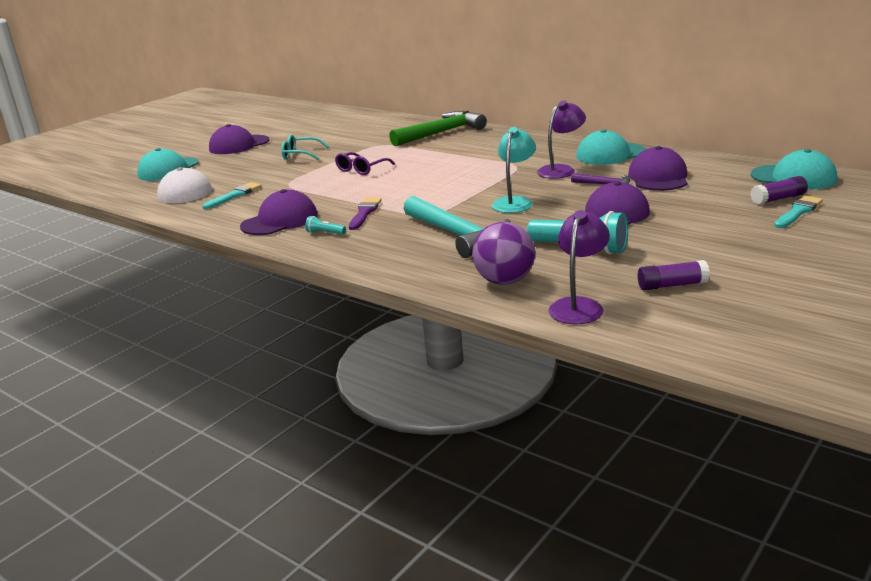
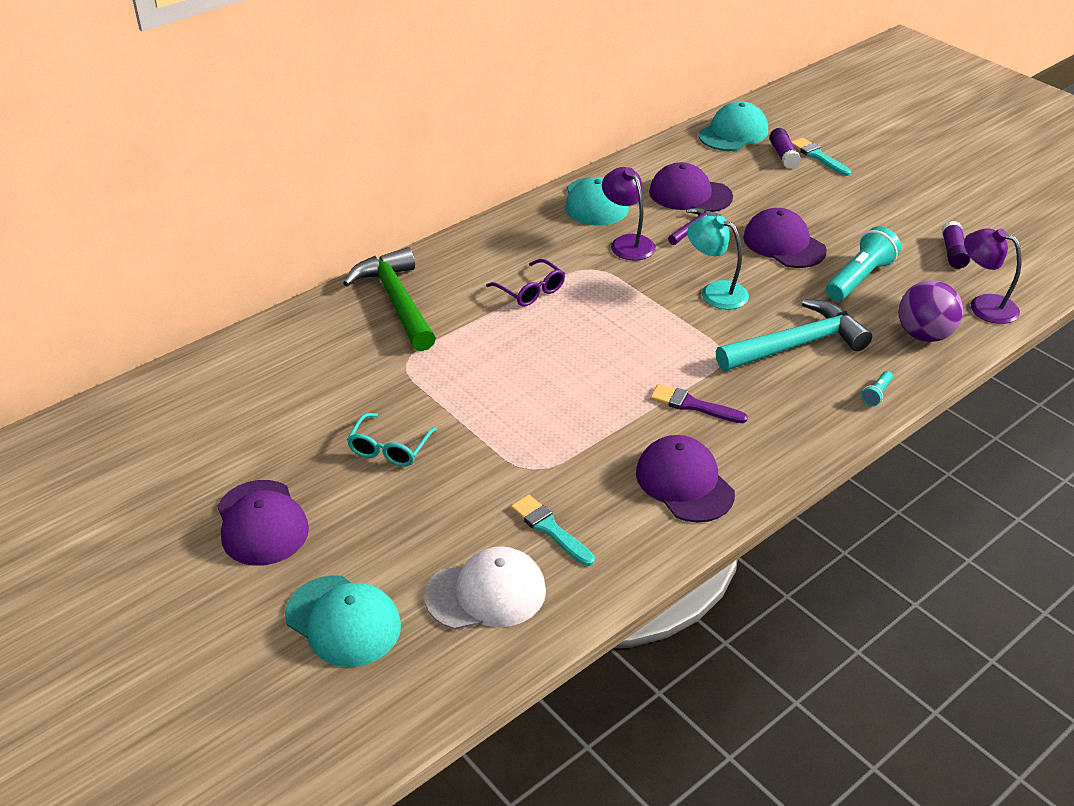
camera: 80 degrees left, 15 degrees up
turquoise flashlight [305,216,346,235] -> turquoise flashlight moved to [861,371,893,406]
purple glasses [335,152,395,175] -> purple glasses moved to [486,259,565,306]

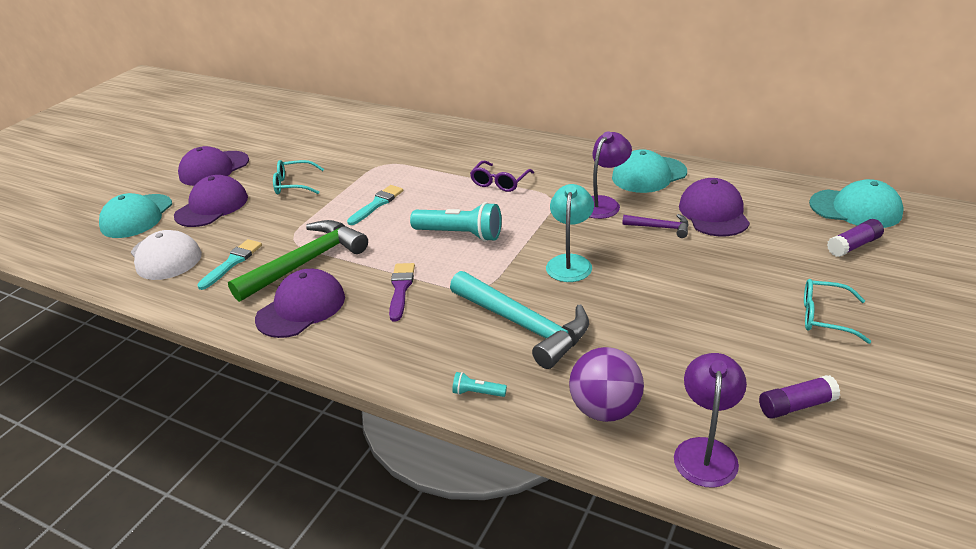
camera: 70 degrees right, 5 degrees down
green hammer [343,247,436,351] -> green hammer moved to [228,220,368,302]
purple cap [743,208,827,268] -> purple cap moved to [174,175,248,227]
turquoise brush [792,138,851,176] -> turquoise brush moved to [347,185,403,225]
turquoise flashlight [826,226,901,301] -> turquoise flashlight moved to [410,202,502,242]
none -> turquoise glasses [804,279,871,344]

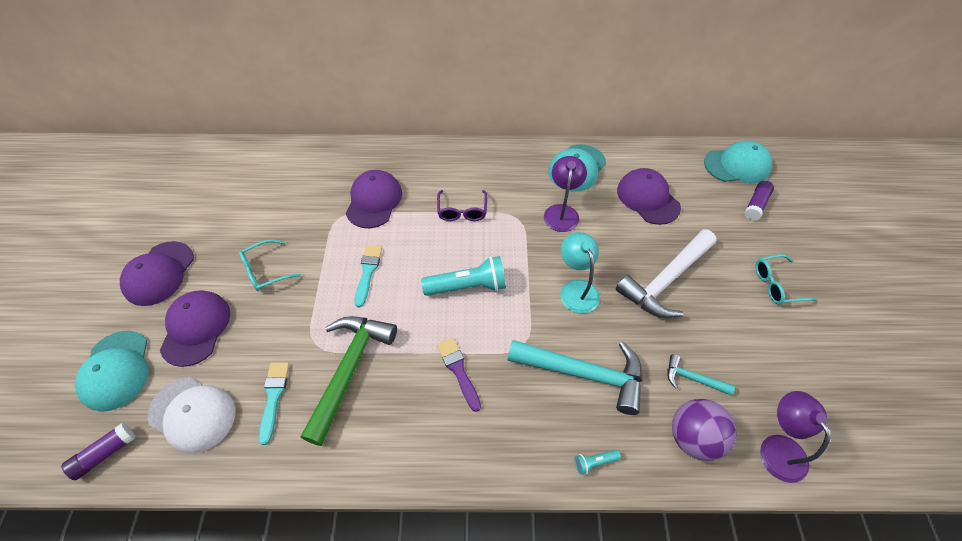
camera: 30 degrees left, 20 degrees up
purple cap [255,269,345,338] -> purple cap moved to [346,170,402,228]
purple hammer [622,214,689,238] -> none
purple glue stick [759,375,840,419] -> purple glue stick moved to [61,423,135,480]
none -> white hammer [616,229,717,318]
none -> turquoise hammer [667,354,735,395]

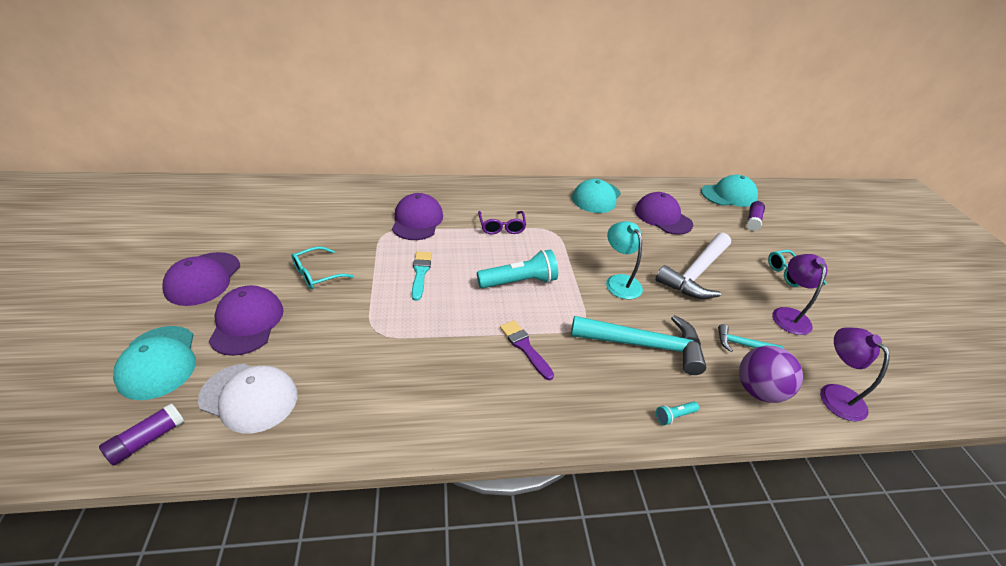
camera: 10 degrees left, 15 degrees down
turquoise brush [259,362,289,445] -> none
green hammer [301,316,397,446] -> none
purple lamp [544,156,587,232] -> purple lamp moved to [772,254,827,335]

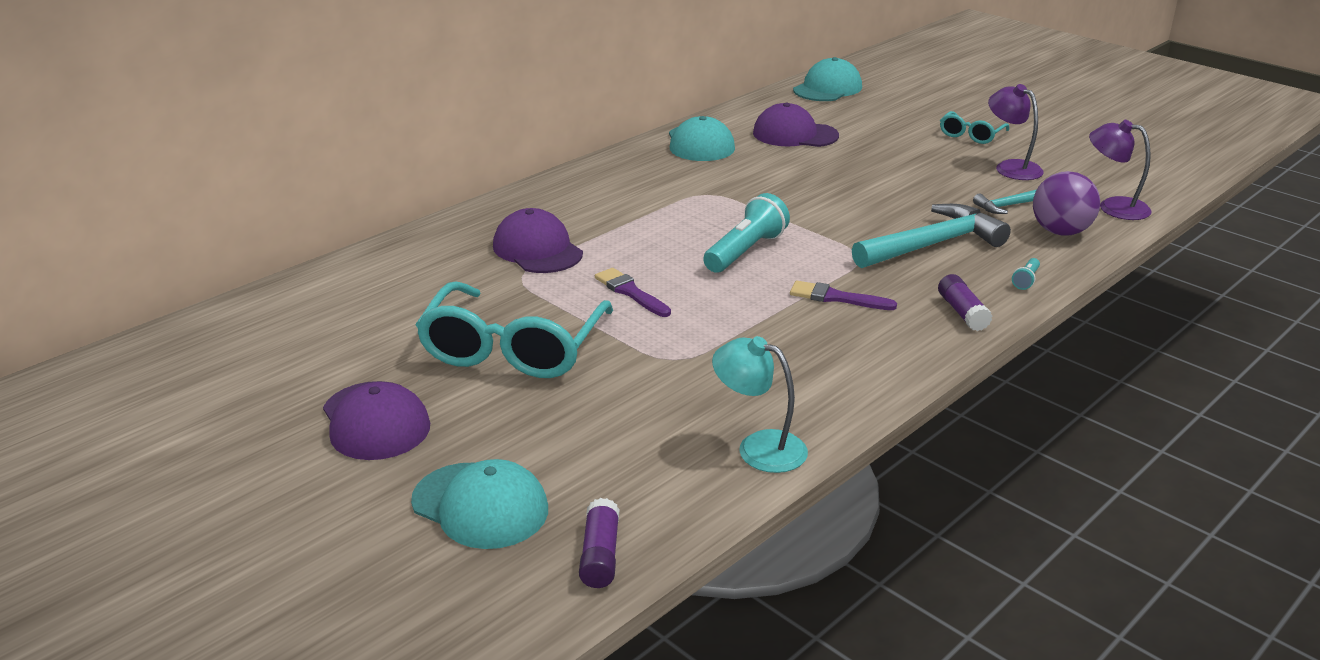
camera: 35 degrees left, 10 degrees down
white cap [198,364,298,433] -> none
purple cap [209,285,284,356] -> none
turquoise glasses [292,246,354,289] -> turquoise glasses [416,282,613,378], size x2.04
turquoise brush [412,251,432,301] -> purple brush [595,268,671,317]
purple glasses [478,211,526,234] -> none
turquoise lamp [606,221,643,299] -> turquoise lamp moved to [712,336,808,473]
white hammer [655,233,731,299] -> none
purple glue stick [747,201,765,231] -> purple glue stick moved to [938,274,992,331]

